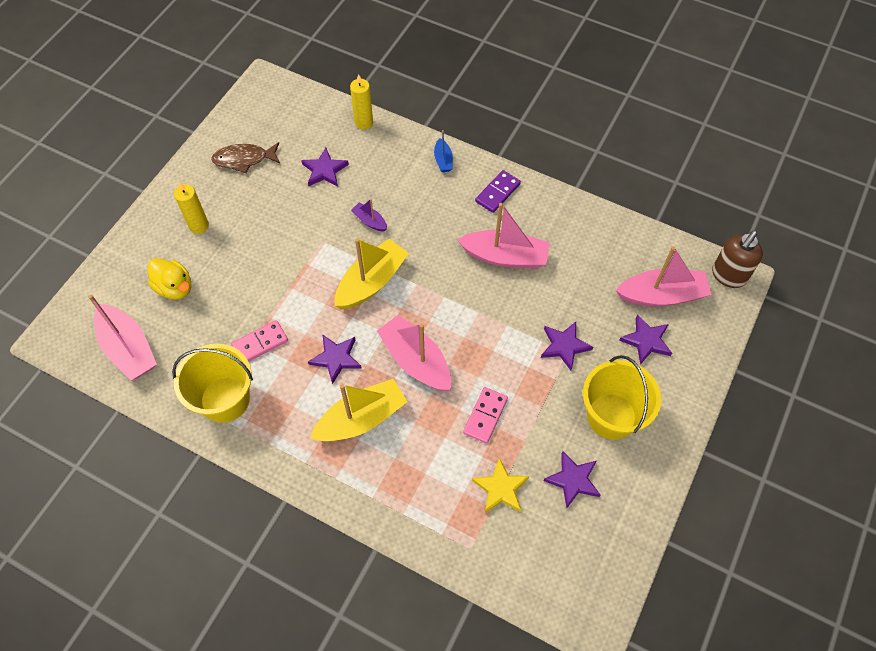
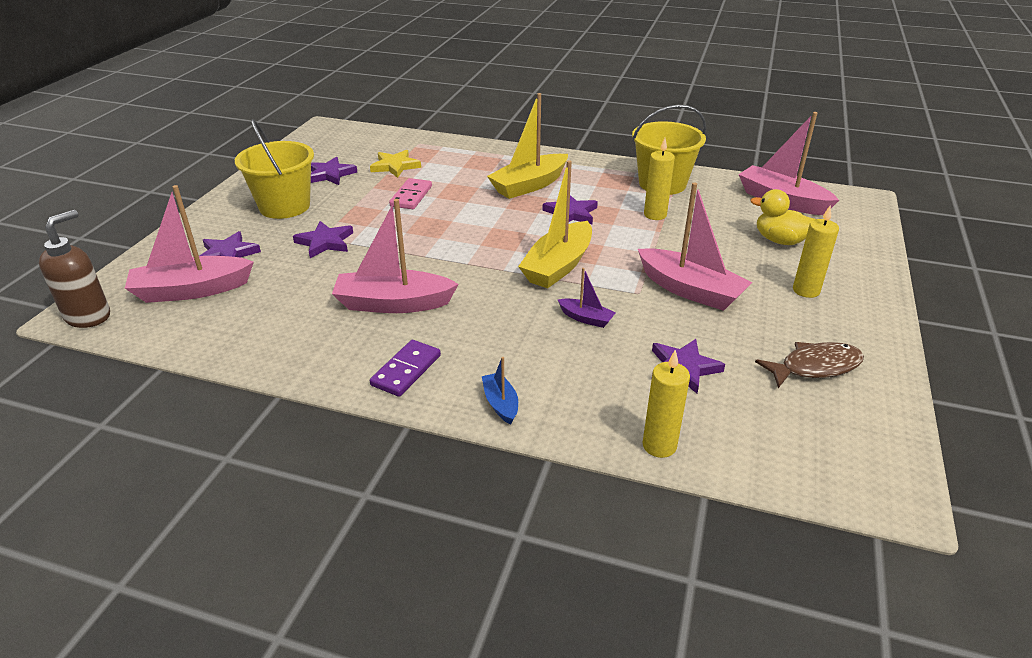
camera: 170 degrees right, 25 degrees down
pink domino [231,320,288,362] -> yellow candle [644,138,675,220]
pink boat [377,315,451,391] -> pink boat moved to [638,183,752,311]

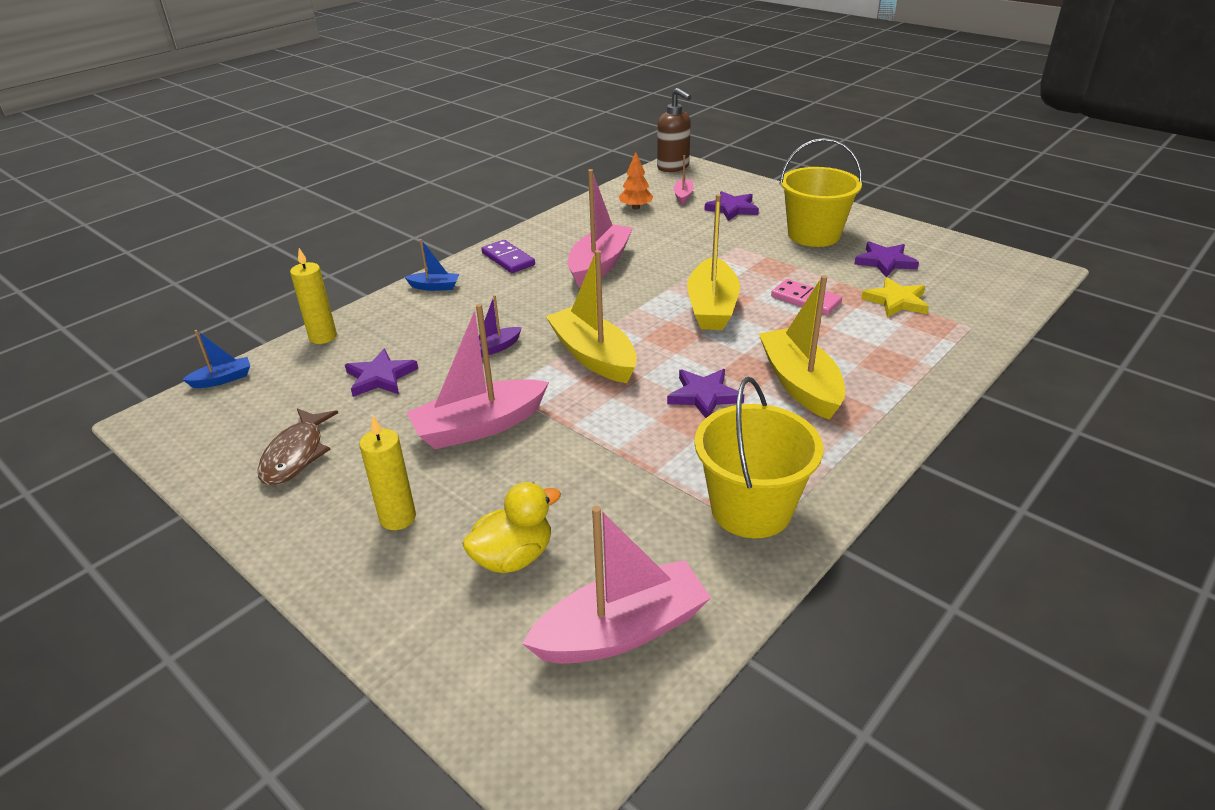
camera: 115 degrees right, 0 degrees up
pink boat [125,185,254,303] -> pink boat [673,155,694,205], size x0.48
purple star [293,221,353,258] -> none
yellow candle [644,138,675,220] -> none
none -> blue boat [182,330,250,388]
none -> orange tree [619,152,653,209]
none -> yellow boat [687,194,740,330]

